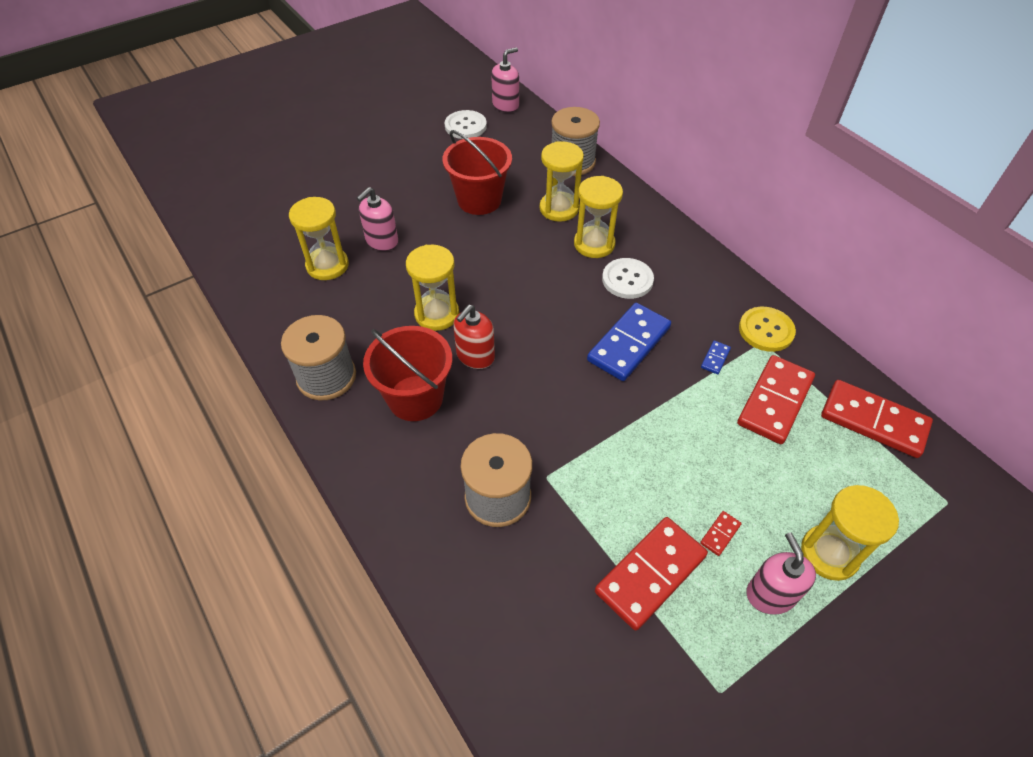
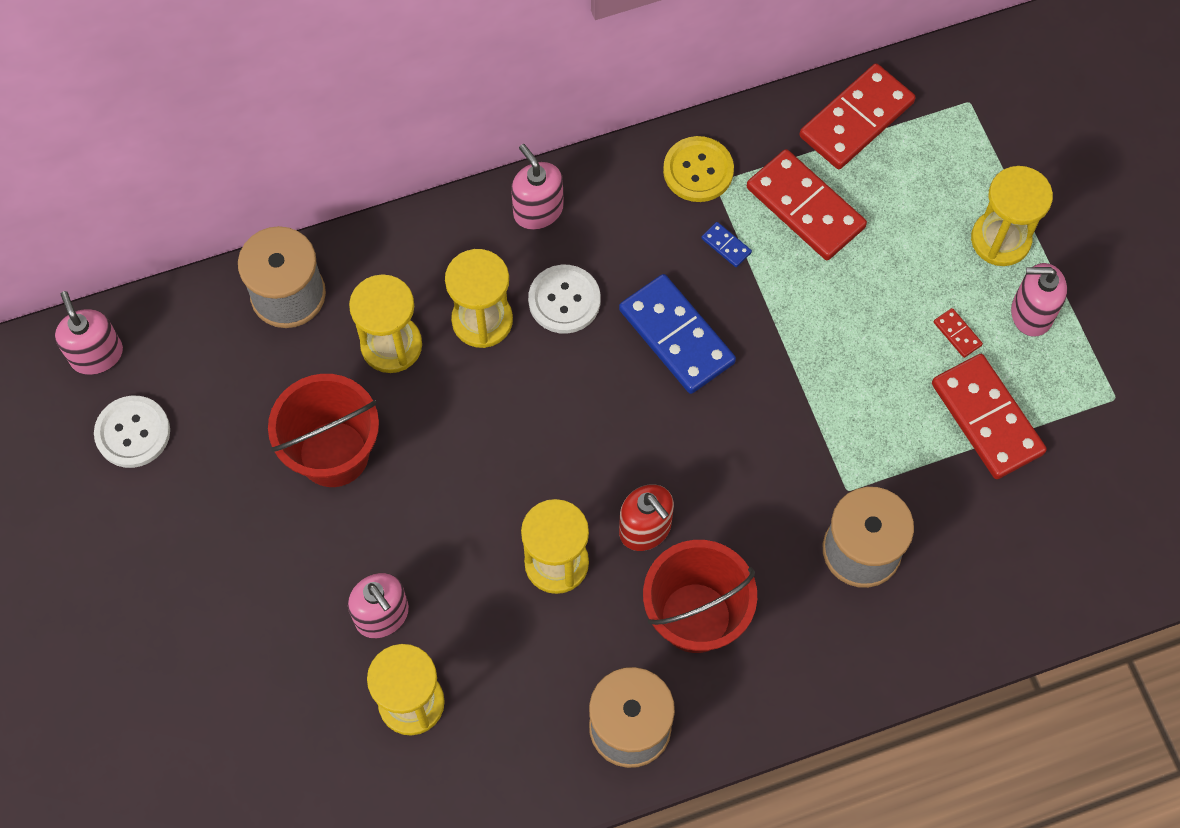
camera: 75 degrees left, 15 degrees up
none -> pink soap dispenser [511,144,564,230]

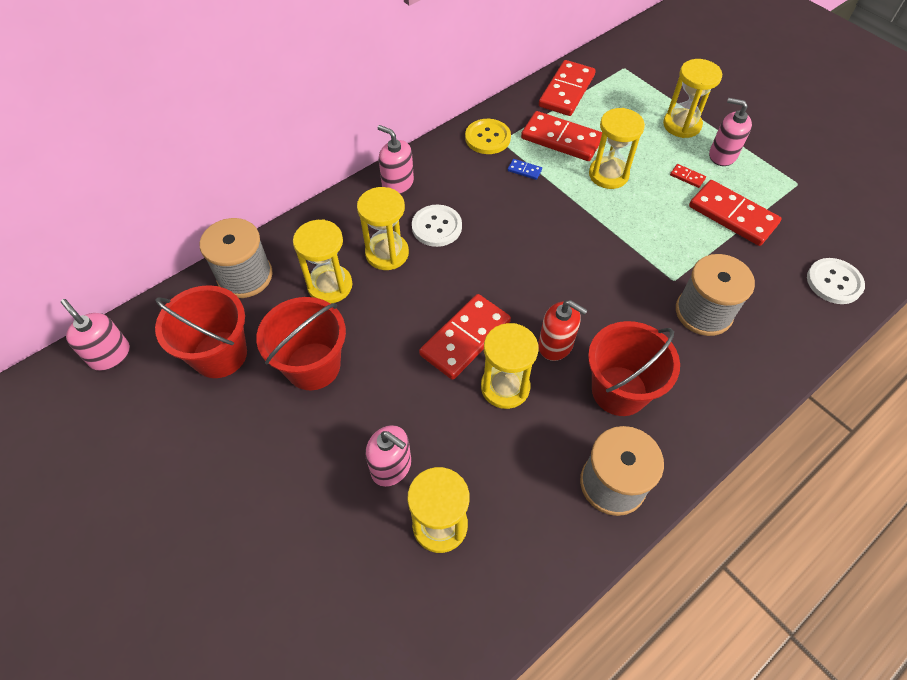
camera: 20 degrees left, 10 degrees down
white button [94,396,170,468] -> white button moved to [807,258,865,304]
blue domino [619,274,736,394] -> none
pink soap dispenser [1011,263,1067,337] -> pink soap dispenser turned 45 degrees clockwise [709,98,752,166]
none -> red bucket [155,285,247,378]
none -> red domino [419,294,511,380]
none -> yellow hourglass [589,108,645,189]

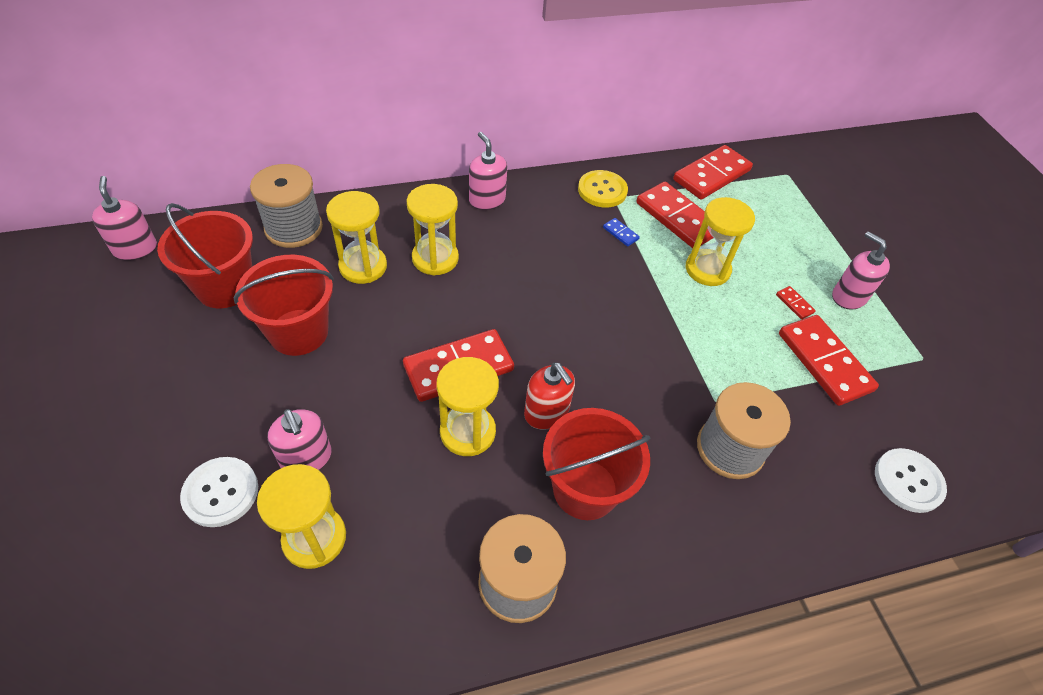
camera: 20 degrees right, 5 degrees down
white button [412,205,462,247] -> white button moved to [180,457,258,527]
yellow hourglass [663,59,722,138] -> none

